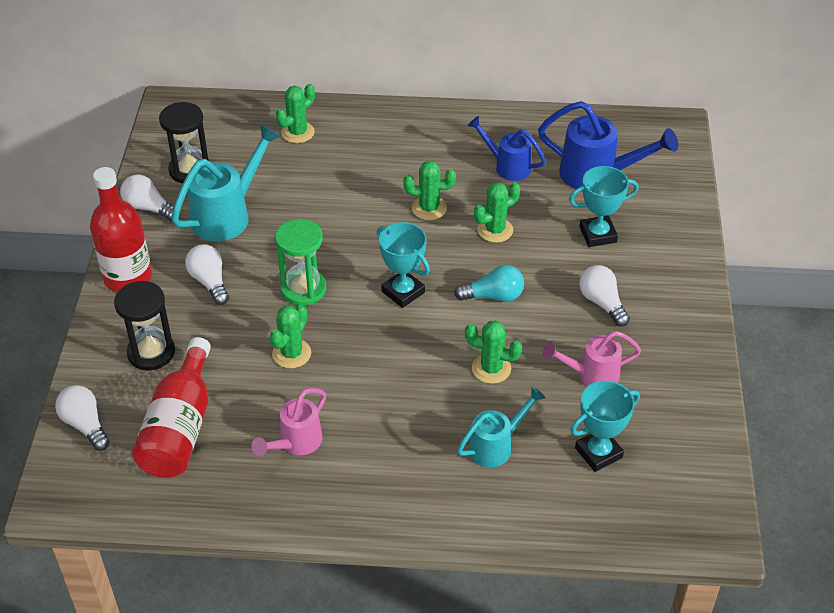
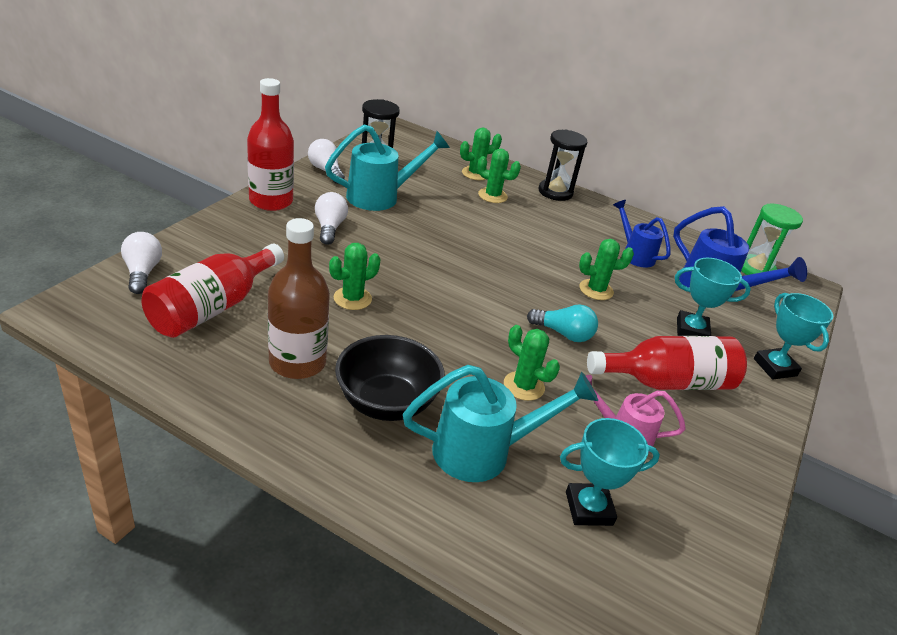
camera: 20 degrees right, 10 degrees down
black hourglass [114,281,175,370] -> black hourglass moved to [538,129,588,201]
pink watering can [251,388,326,456] -> brown bottle [268,218,330,379]
green hourglass [275,219,326,306] -> green hourglass moved to [741,204,803,275]
turquoise trophy [377,222,430,308] -> turquoise trophy moved to [754,293,833,379]
green cactus [403,161,456,220] -> green cactus moved to [477,149,521,203]
turquoise watering can [457,386,546,467] -> turquoise watering can [403,365,598,482], size x1.58
white light bulb [579,265,630,327] -> red bottle [587,336,747,390]
none -> black bowl [335,335,445,421]

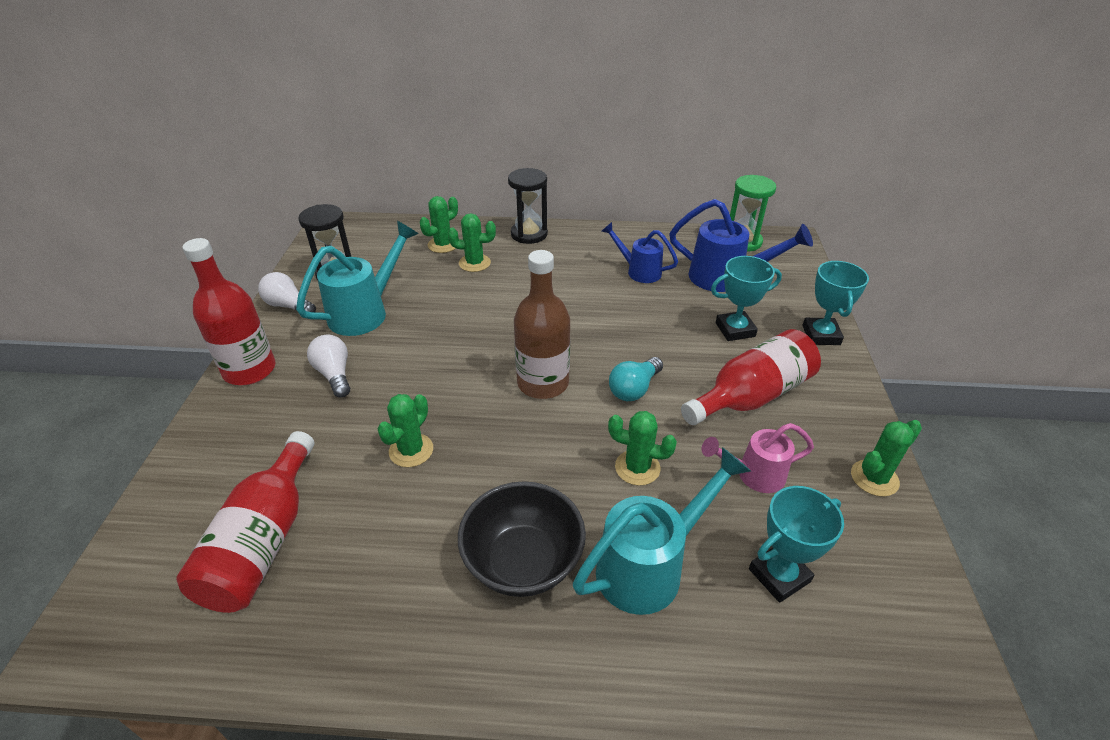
camera: 20 degrees left, 5 degrees up
white light bulb [121,232,162,294] -> none
brown bottle [268,218,330,379] -> brown bottle moved to [514,250,570,399]
turquoise light bulb [527,304,598,342] -> turquoise light bulb turned 135 degrees clockwise [609,357,663,401]
green cactus [579,239,634,300] -> green cactus moved to [851,420,922,497]
turquoise trophy [754,293,833,379] -> turquoise trophy turned 45 degrees clockwise [802,261,869,345]

